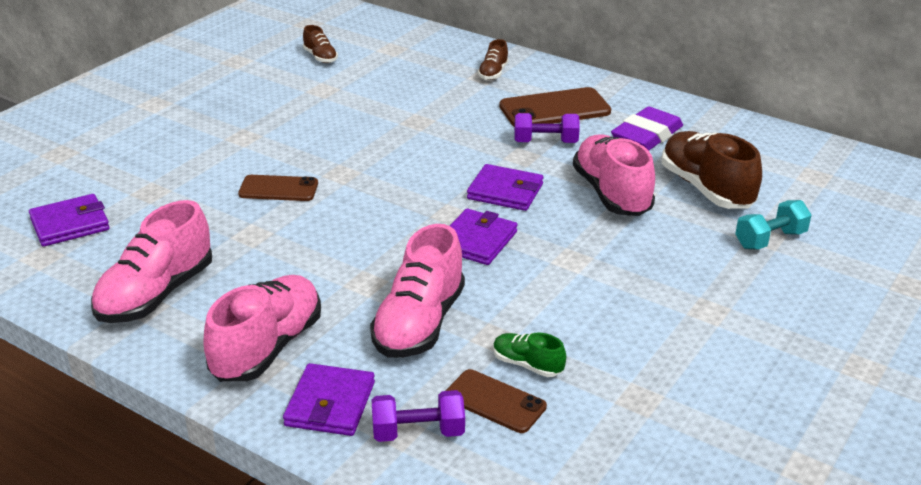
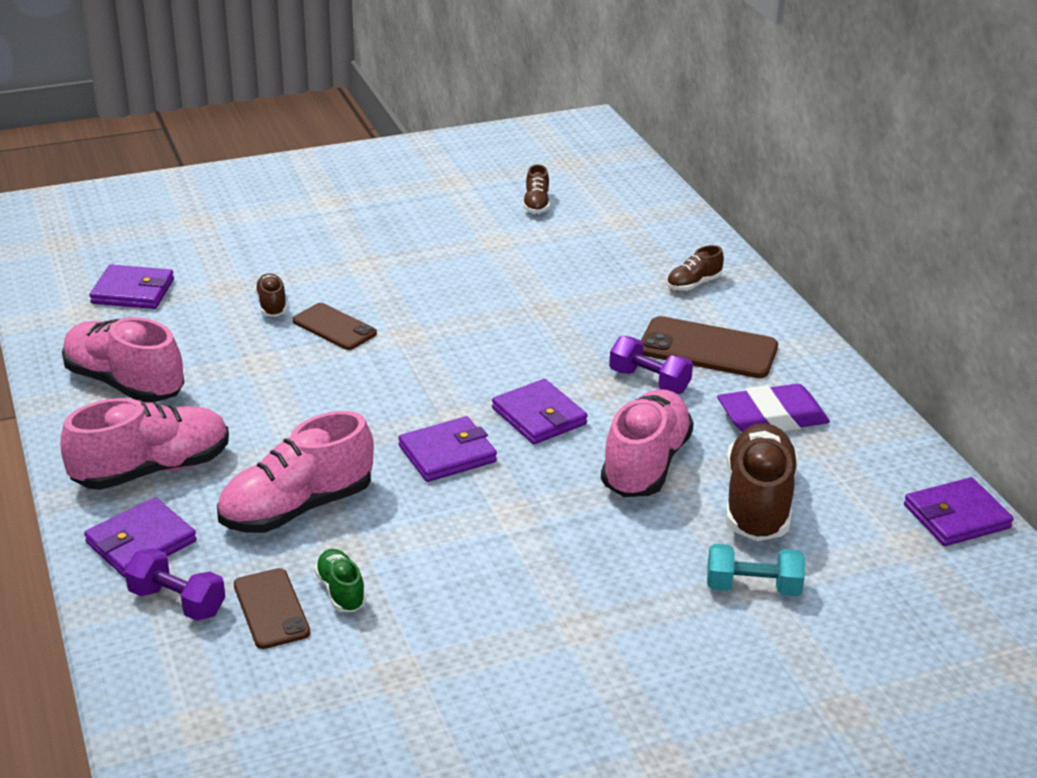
camera: 35 degrees right, 0 degrees up
pink shoe [91,200,212,323] -> pink shoe turned 60 degrees clockwise [62,317,184,403]
none -> brown shoe [255,273,287,317]
none -> purple wallet [904,477,1014,546]

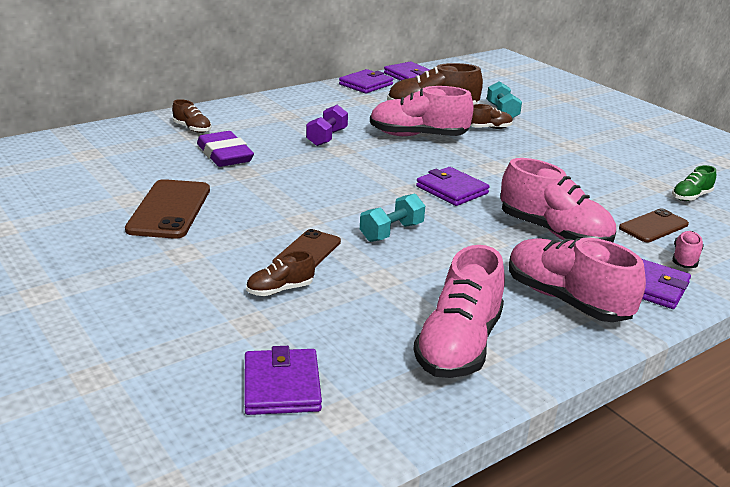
camera: 105 degrees left, 5 degrees down
purple dumbbell [124,548,225,621] -> pink shoe [673,231,704,268]
green shoe [314,549,366,612] -> green shoe moved to [672,165,716,201]
purple wallet [492,379,588,444] -> purple wallet moved to [339,69,393,93]
brown shoe [523,164,550,214] -> brown shoe moved to [471,104,513,129]
brown phone [641,316,778,378] -> brown phone moved to [125,179,210,239]
purple eraser [717,384,830,432] -> purple eraser moved to [197,131,254,167]
none -> turquoise dumbbell [360,193,425,242]

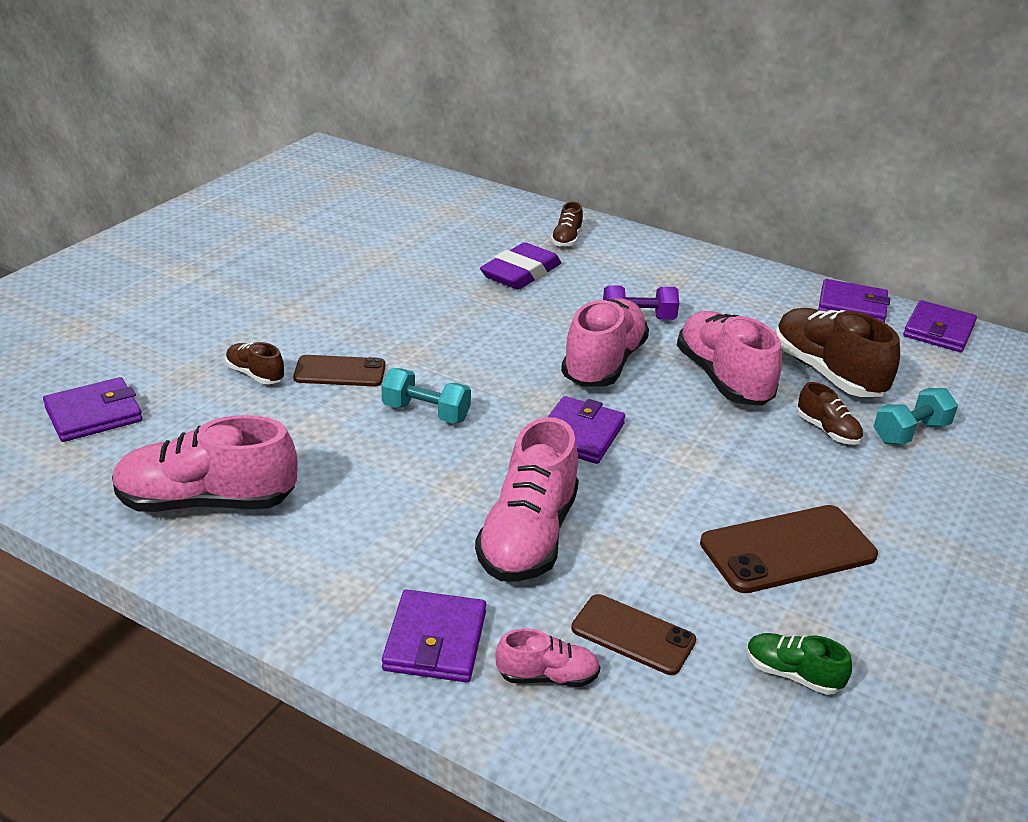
camera: 65 degrees right, 5 degrees up
brown phone [125,179,210,239] -> brown phone moved to [700,505,878,593]
pink shoe [509,238,646,322] -> pink shoe moved to [561,298,649,386]

